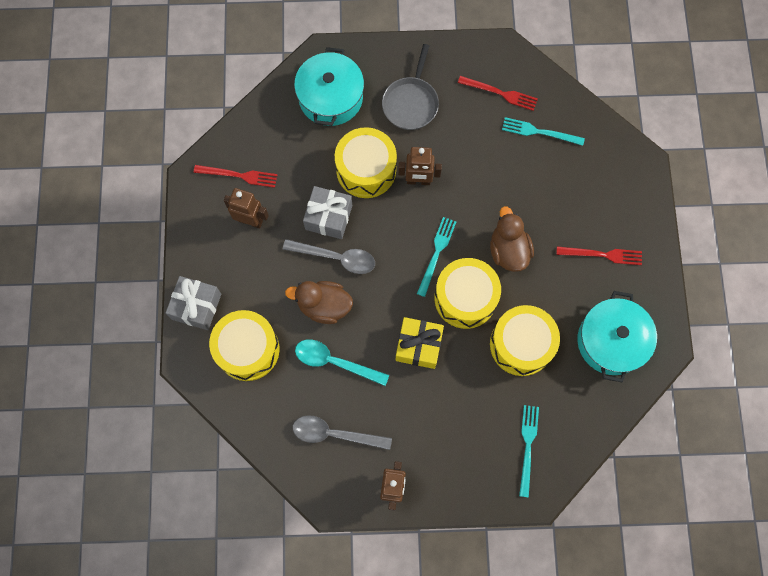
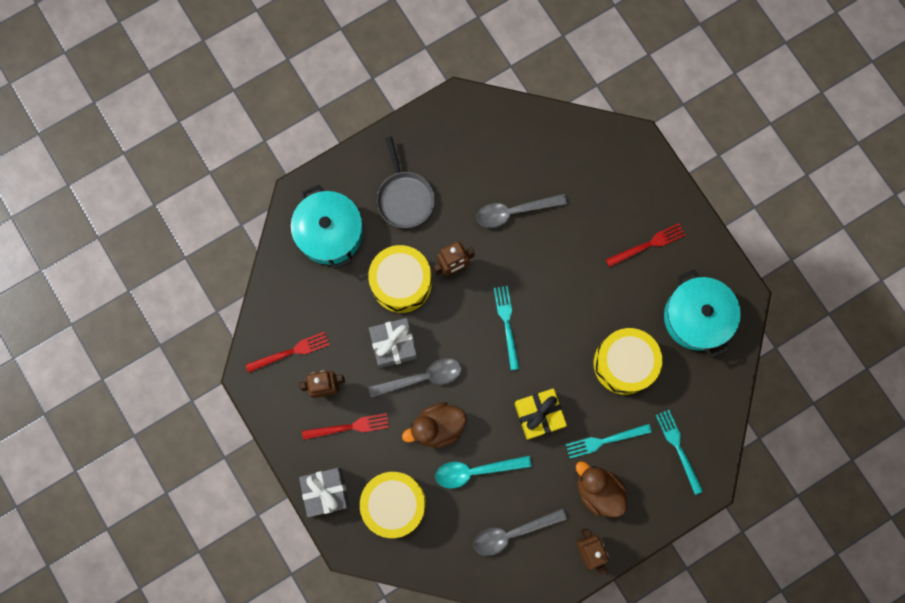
camera: 30 degrees left, 5 degrees up
yellow drum [434,258,501,329] -> none
red fork [458,76,538,111] -> red fork moved to [302,413,389,440]
brown duck [490,206,534,272] -> brown duck moved to [576,461,627,517]
turquoise fork [502,117,585,146] -> turquoise fork moved to [565,424,652,458]
none -> grey spoon [477,194,567,228]

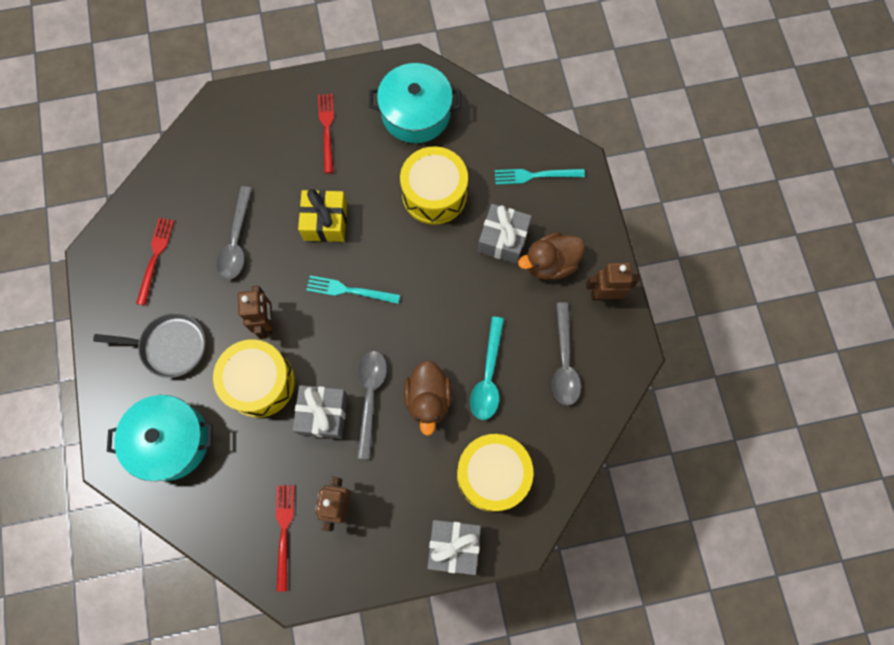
camera: 70 degrees left, 5 degrees down
red fork [302,413,389,440] -> red fork moved to [136,218,174,305]
yellow gift [514,388,567,440] -> yellow gift moved to [298,189,347,242]
turquoise fork [565,424,652,458] -> grey gift [478,204,532,264]

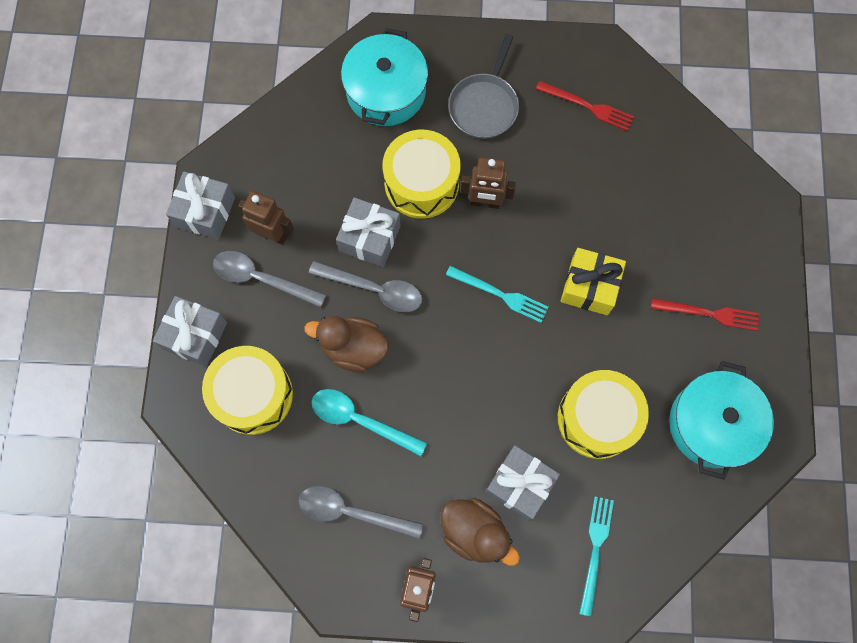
camera: 105 degrees right, 0 degrees up
grey spoon [216,186,252,280] -> grey spoon moved to [213,251,326,308]
red fork [276,485,294,591] -> none
turquoise fork [307,276,400,304] -> turquoise fork turned 90 degrees clockwise [446,266,549,323]
brown duck [518,232,585,280] -> brown duck turned 135 degrees clockwise [441,498,520,566]
none -> grey gift [166,171,235,239]

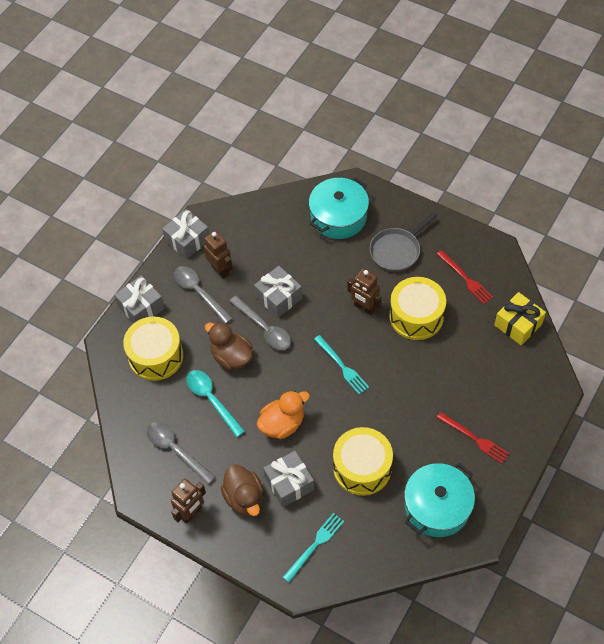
camera: 30 degrees right, 15 degrees down
yellow drum [382,130,460,219] -> yellow drum moved to [389,277,446,340]
yellow gift [561,248,626,315] -> yellow gift moved to [494,292,546,345]
none -> orange duck [257,390,310,439]

